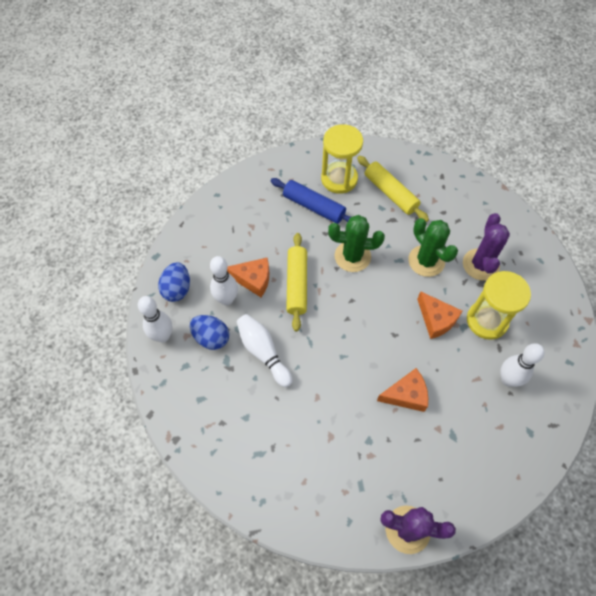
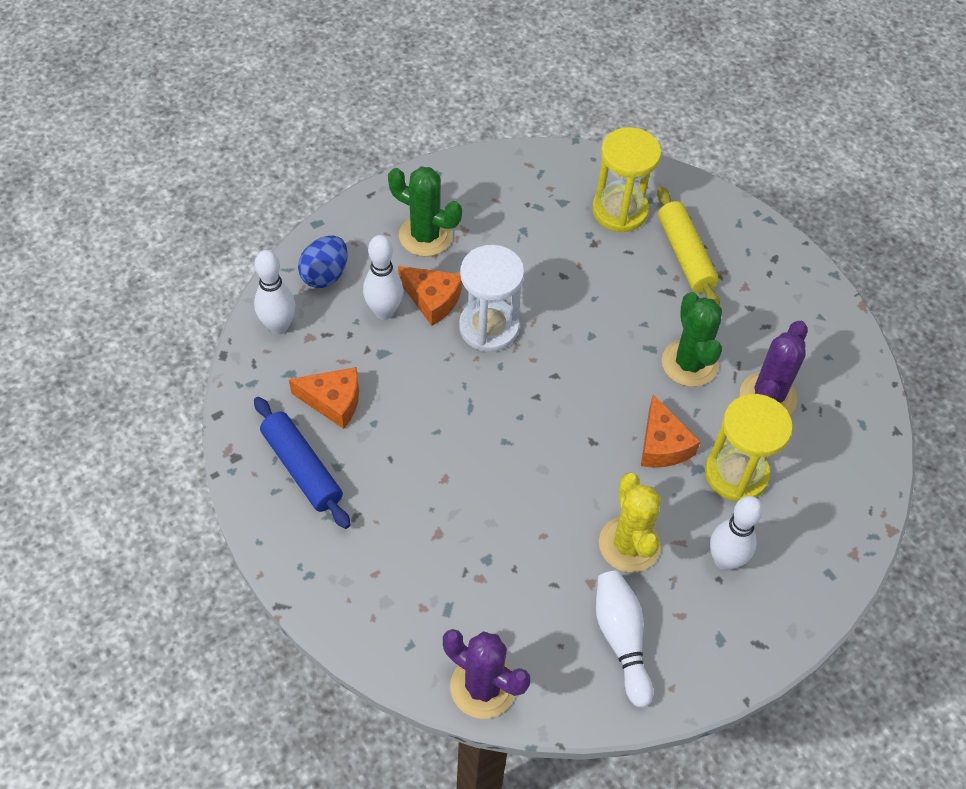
camera: 20 degrees right, 5 degrees down
blue egg [190,315,229,350] -> none
white bowling pin [237,314,293,387] -> white bowling pin moved to [596,571,653,708]
blue rolling pin [271,178,351,224] -> blue rolling pin moved to [254,397,350,529]
yellow rolling pin [286,233,307,331] -> white hourglass [459,245,524,352]
green cactus [328,215,385,272] -> green cactus moved to [388,167,462,257]
orange cheese [377,368,428,412] -> orange cheese moved to [289,367,359,429]
none -> yellow cactus [599,473,661,572]

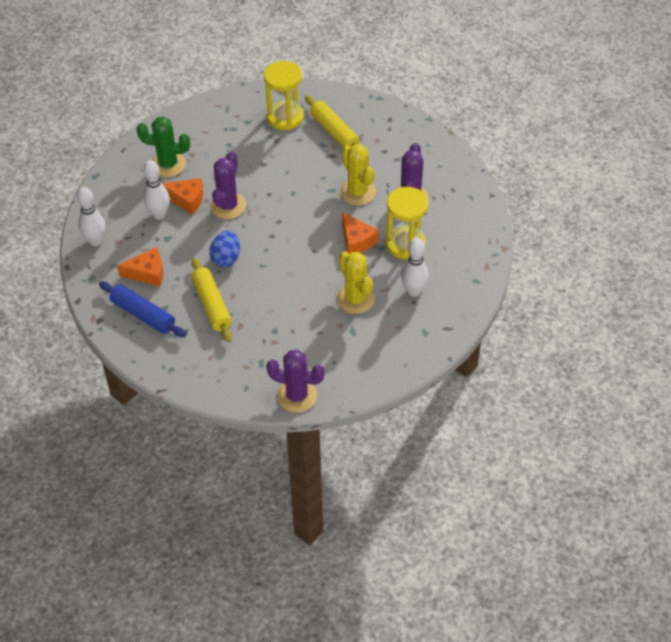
camera: 15 degrees left, 5 degrees down
blue egg [298,236,348,288] -> blue egg moved to [209,230,240,267]
white hourglass [459,245,524,352] -> purple cactus [210,151,246,219]
white bowling pin [596,571,653,708] -> none
green cactus [662,292,722,387] -> yellow cactus [340,144,376,205]
none -> yellow rolling pin [191,258,232,342]

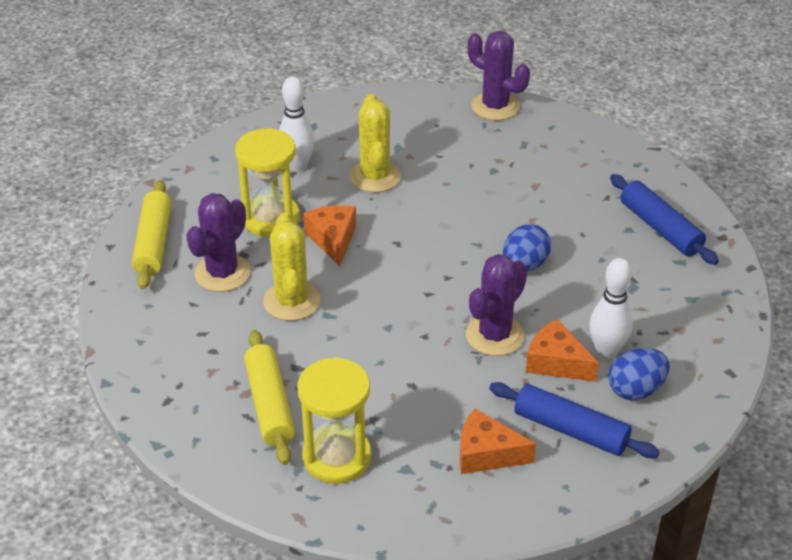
camera: 160 degrees left, 10 degrees down
white bowling pin [77,187,105,246] -> none
orange cheese [117,247,163,286] -> orange cheese moved to [460,409,536,474]
green cactus [137,116,190,177] -> blue rolling pin [489,382,660,458]
yellow rolling pin [191,258,232,342] -> yellow rolling pin moved to [132,180,171,289]
none -> blue egg [608,348,670,400]

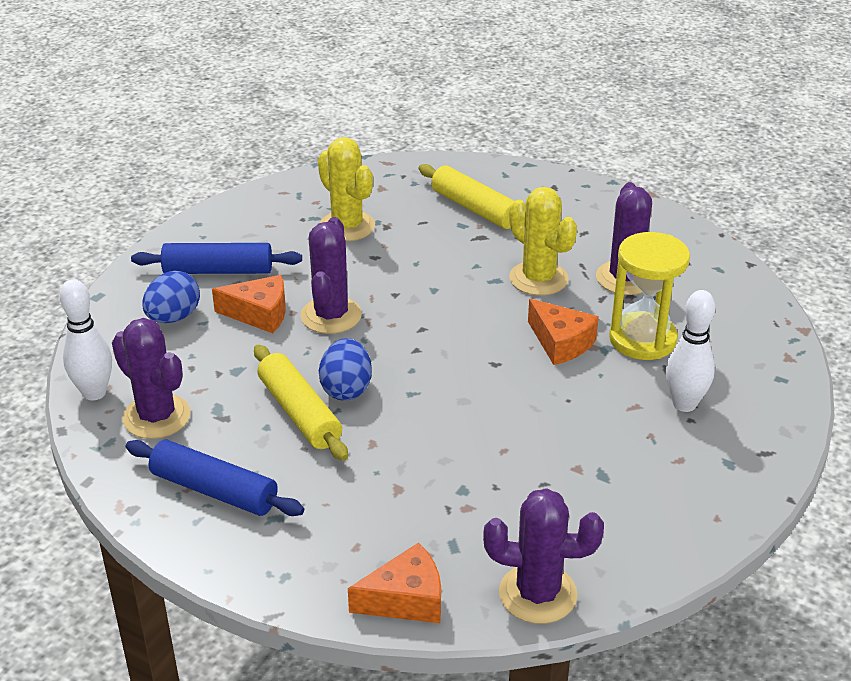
camera: 150 degrees right, 5 degrees down
yellow rolling pin [132,180,171,289] -> yellow rolling pin moved to [254,345,348,461]
yellow hourglass [297,357,371,484] -> none
yellow cactus [349,94,401,192] -> yellow cactus moved to [318,137,375,241]
orange cheese [460,409,536,474] -> orange cheese moved to [348,543,441,623]
white bowling pin [589,258,633,359] -> white bowling pin moved to [60,279,112,401]
none -> purple cactus [112,318,190,439]

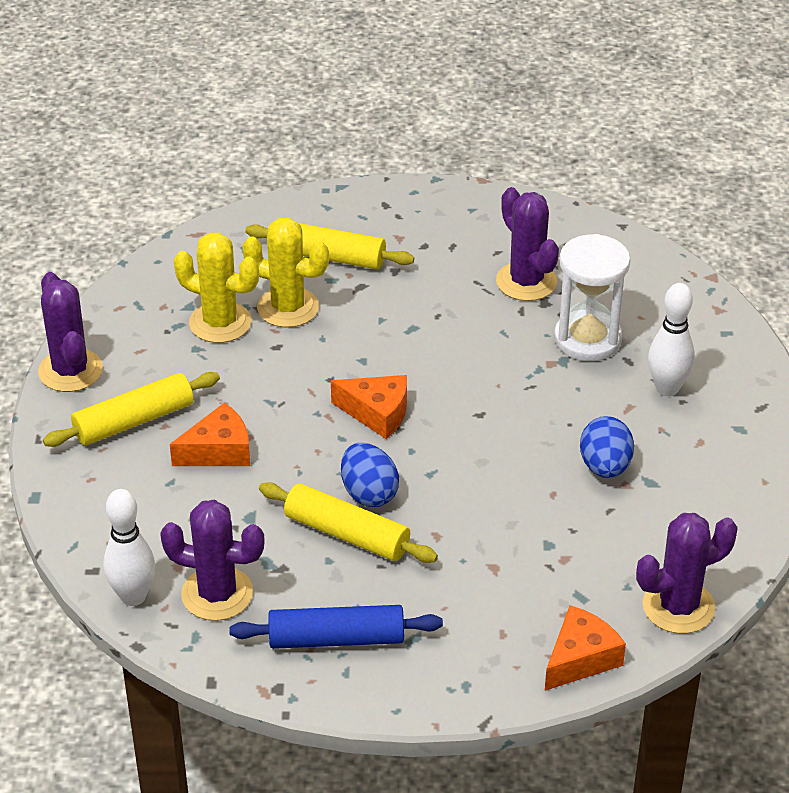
camera: 30 degrees left, 5 degrees up
blue rolling pin [131,243,302,274] -> yellow rolling pin [43,372,220,447]
blue egg [142,271,200,323] -> blue egg moved to [580,416,634,478]
purple cactus [300,217,362,334] -> purple cactus moved to [38,272,103,392]
yellow cactus [509,187,577,296] -> yellow cactus moved to [242,218,329,327]
orange cheese [528,299,599,365] -> orange cheese moved to [331,375,407,439]
yellow hourglass [609,232,690,360] -> white hourglass [554,234,630,361]

